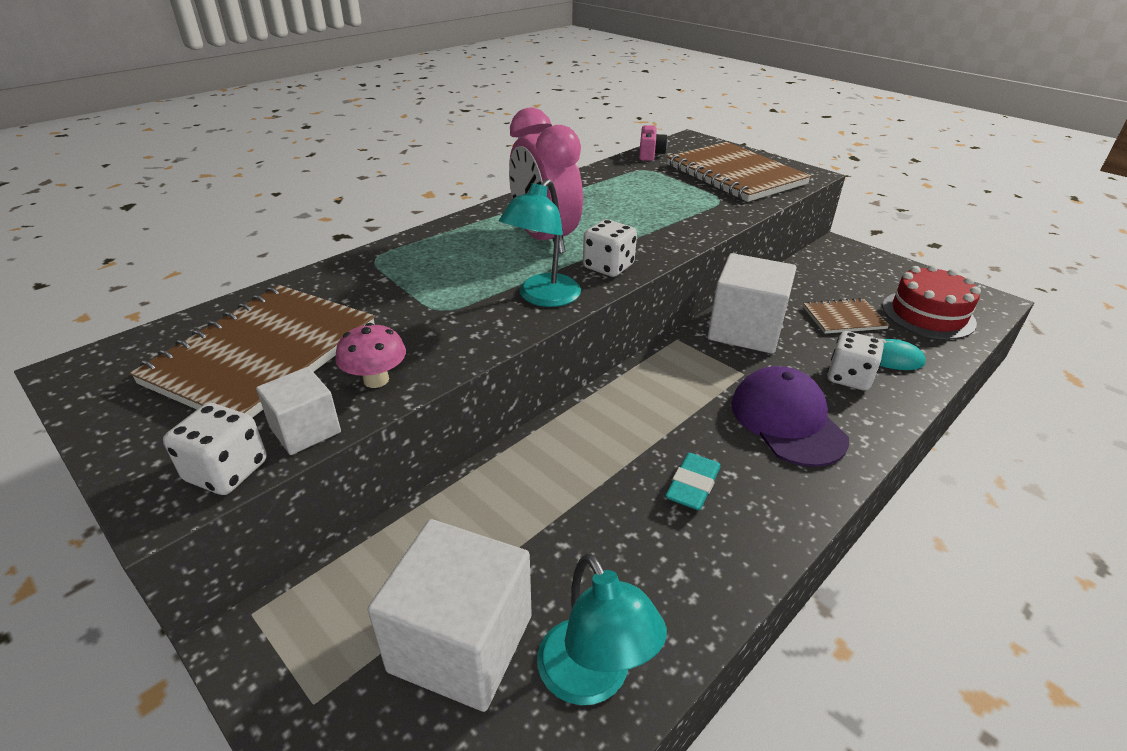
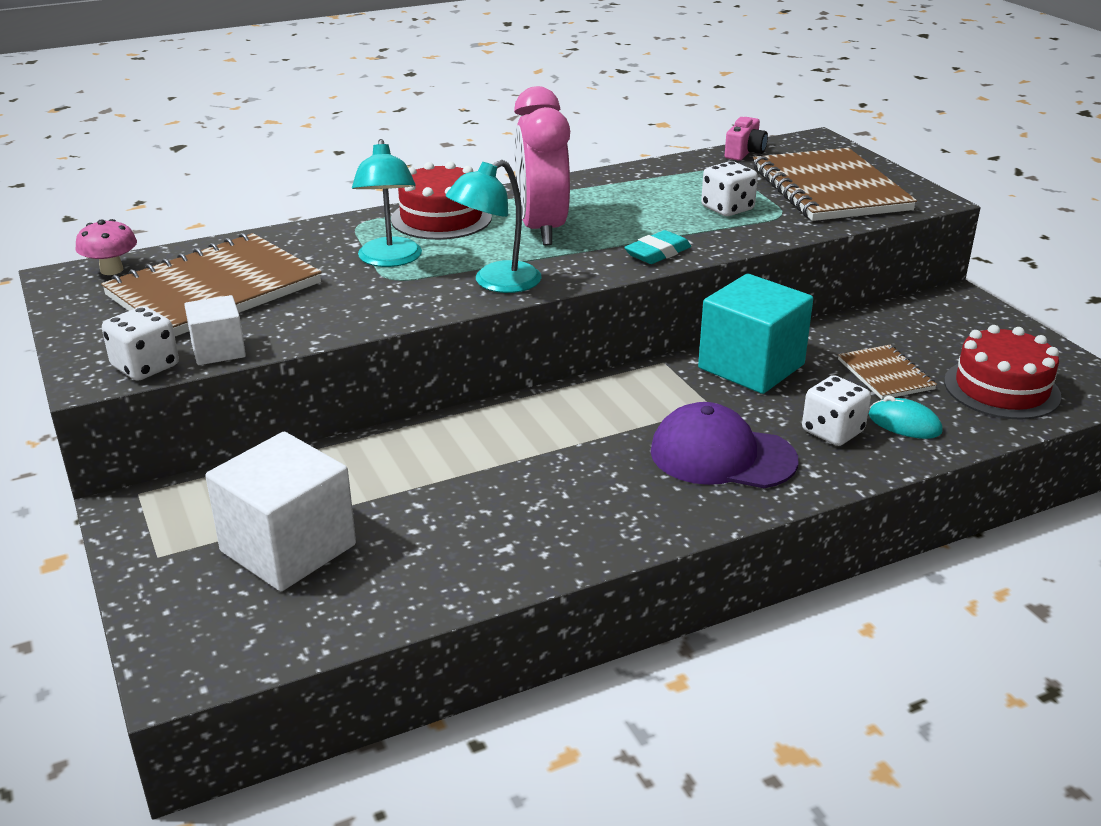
camera: 20 degrees right, 5 degrees down
pink mushroom [335,323,406,388] -> pink mushroom moved to [75,219,137,275]
turquoise lamp [537,553,667,705] -> turquoise lamp moved to [352,139,422,267]
white dice [583,219,637,277] -> white dice moved to [701,161,758,216]
turquoise eraser [665,453,721,510] -> turquoise eraser moved to [624,230,691,264]
white cube [708,253,796,354] -> turquoise cube [698,274,813,394]
purple cap [731,366,849,467] -> purple cap turned 75 degrees counterclockwise [651,402,798,488]
brown notebook [803,298,889,334] -> brown notebook turned 60 degrees clockwise [838,345,937,400]
none -> red cake [391,161,492,240]

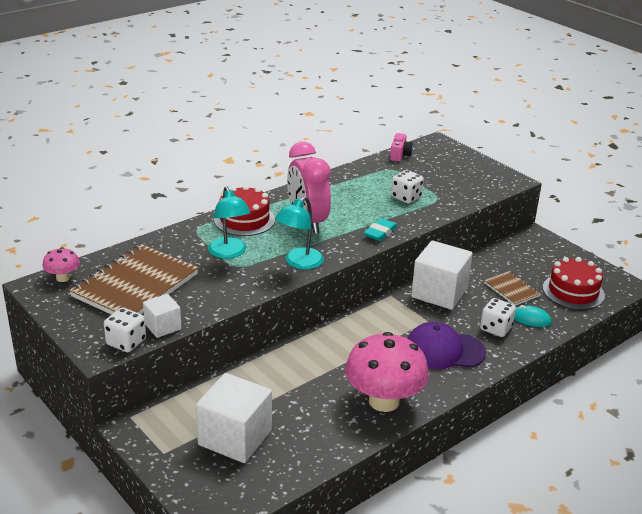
camera: 15 degrees left, 0 degrees up
turquoise cube [698,274,813,394] -> white cube [411,240,473,310]
brown notebook [753,148,917,221] -> none
none -> pink mushroom [345,332,429,412]

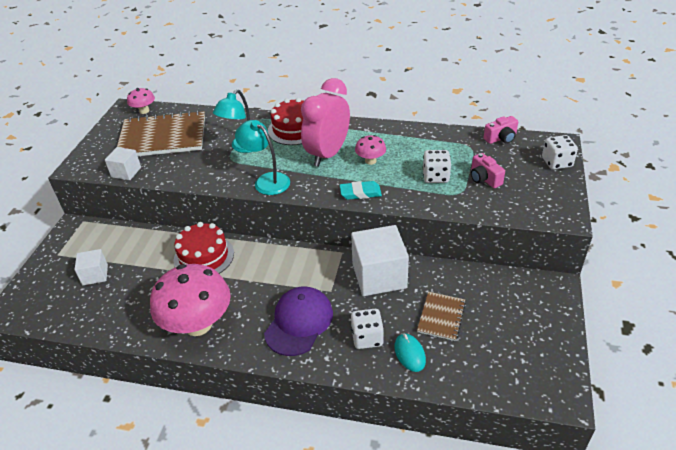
camera: 55 degrees right, 10 degrees up
white dice [104,308,146,352] -> white dice moved to [542,135,578,170]
white cube [196,373,272,463] -> white cube [74,249,108,285], size x0.53
turquoise lamp [275,196,324,269] -> turquoise lamp turned 45 degrees clockwise [235,120,290,195]
purple cap [407,322,486,369] -> purple cap turned 60 degrees clockwise [264,286,333,356]
red cake [543,257,605,310] -> red cake moved to [173,222,234,274]
none -> pink mushroom [355,135,386,165]
none -> pink camera [471,153,505,188]

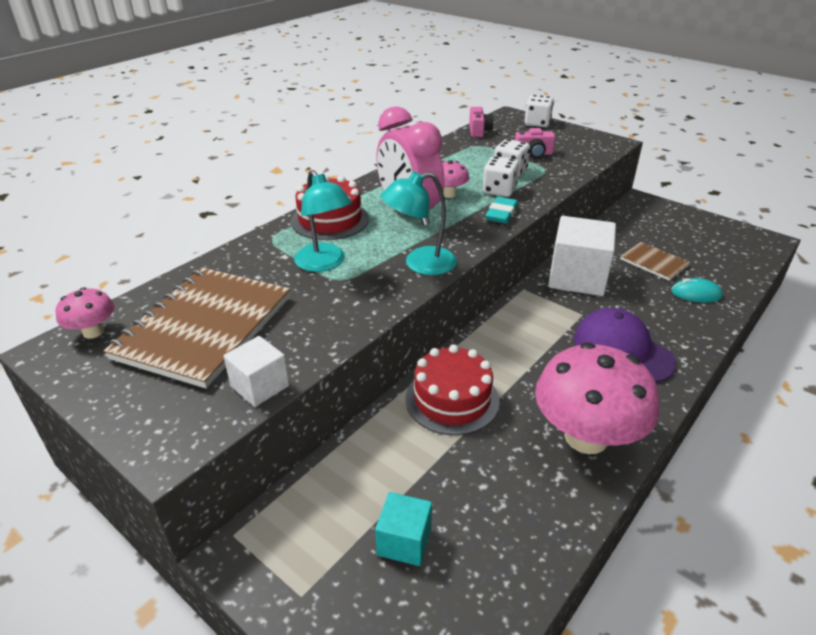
camera: 65 degrees left, 5 degrees down
white cube [74,249,108,285] -> turquoise cube [375,492,432,566]
white dice [351,309,384,349] -> white dice moved to [482,156,519,197]

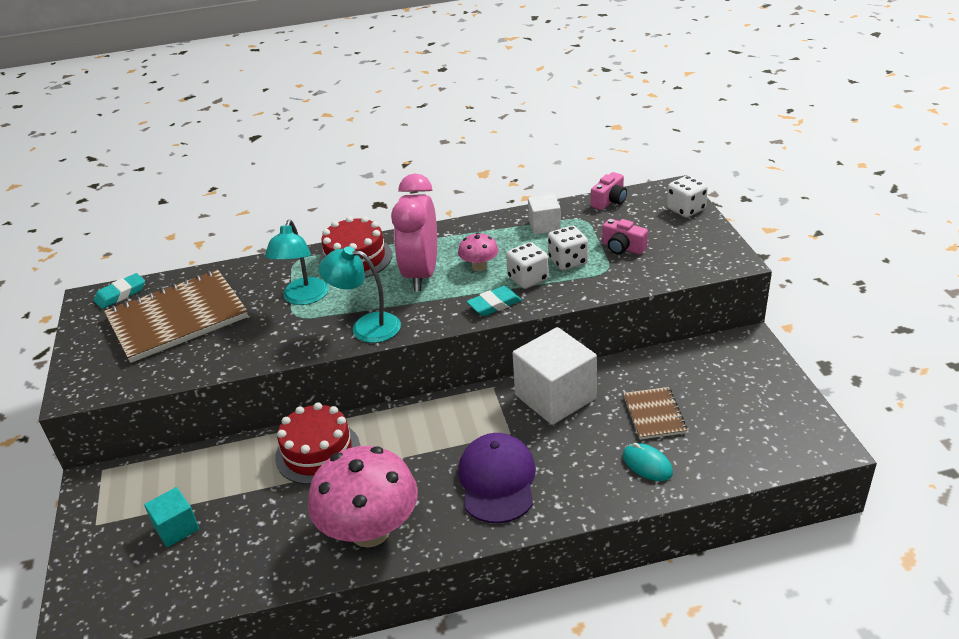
camera: 40 degrees right, 0 degrees up
pink mushroom [56,287,115,339] -> turquoise eraser [94,273,145,309]
white cube [223,336,289,407] -> white cube moved to [528,194,561,235]

